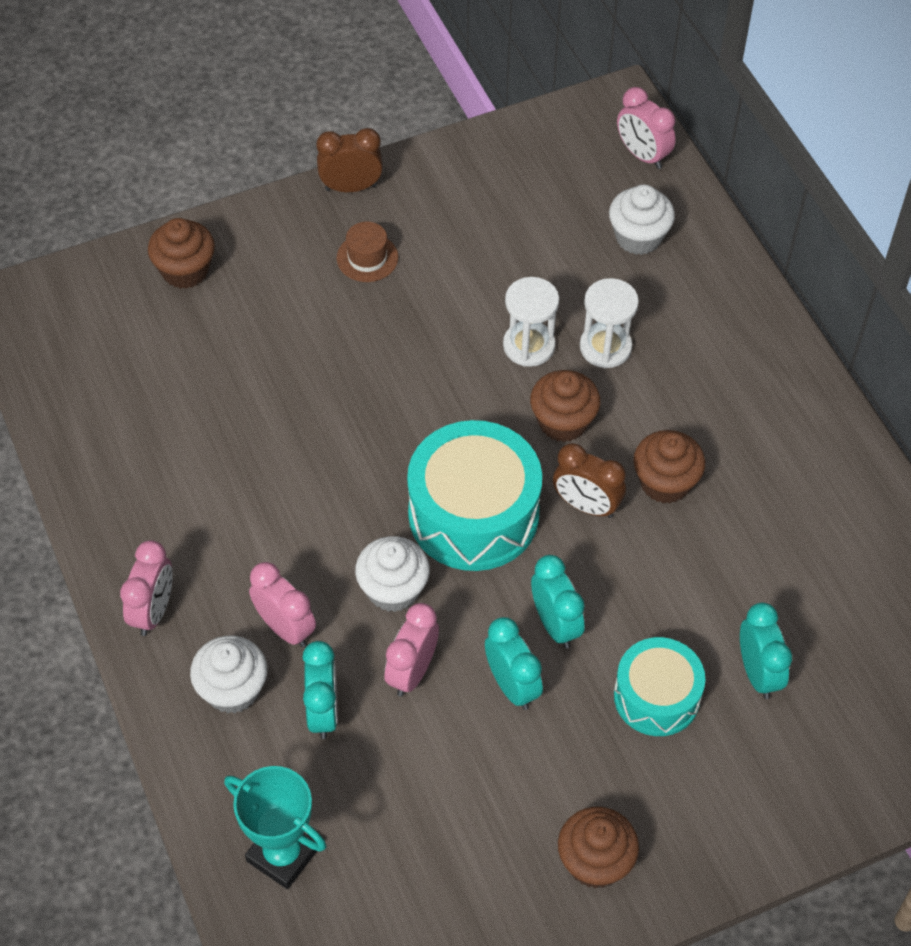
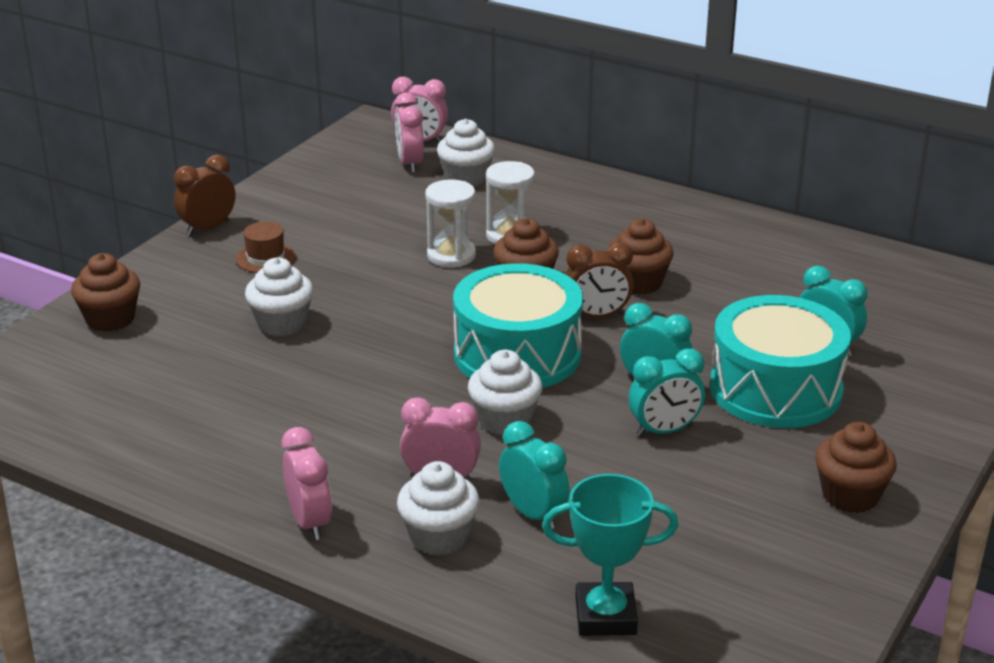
camera: 35 degrees left, 25 degrees down
pink clock [384,603,439,697] -> pink clock moved to [395,93,424,173]
turquoise clock [485,617,543,710] -> turquoise clock turned 135 degrees clockwise [629,348,705,437]
turquoise drum [614,637,705,736] -> turquoise drum [710,295,851,428], size x1.61
none -> white cupcake [245,257,314,336]

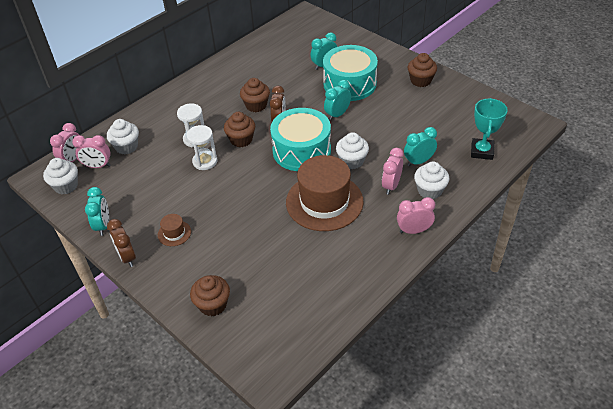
camera: 75 degrees left, 15 degrees up
white cupcake [245,257,314,336] -> white cupcake moved to [43,158,78,195]
turquoise clock [629,348,705,437] -> turquoise clock moved to [85,187,109,236]
none -> brown hat [286,155,364,231]

